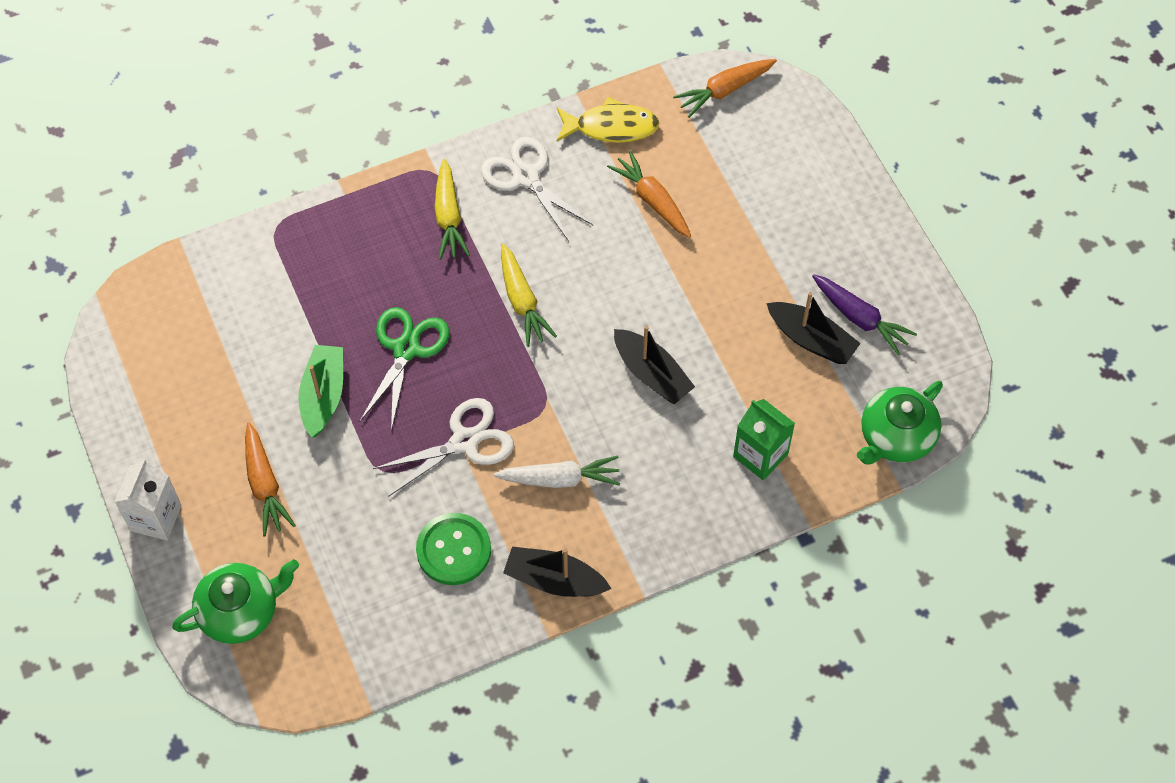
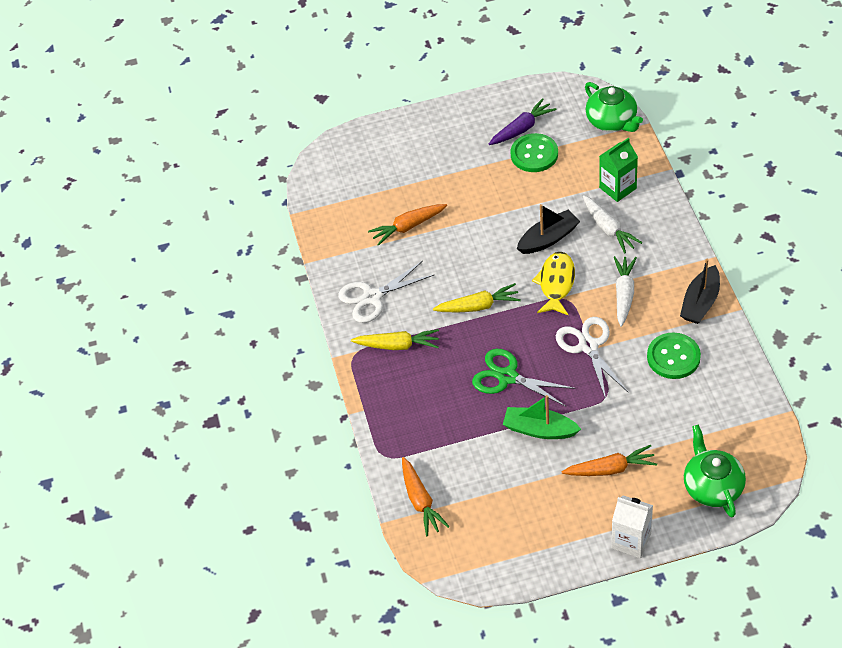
camera: 75 degrees left, 10 degrees down
yellow fish [557,97,659,143] -> yellow fish moved to [532,252,575,315]
orange carrot [673,59,777,118] -> orange carrot moved to [402,457,450,536]
black boat [766,292,861,364] -> green button [511,133,558,172]
none -> white carrot [583,195,643,253]

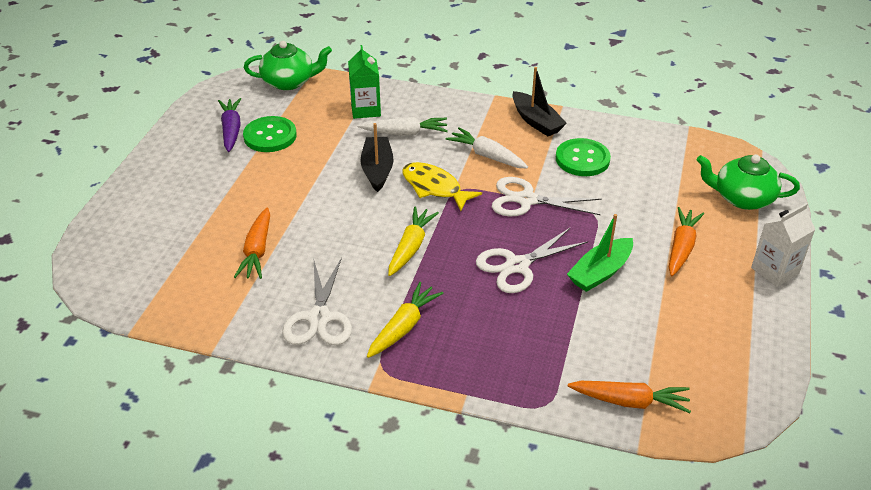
camera: 65 degrees left, 10 degrees down
green scissors [472,349,576,406] -> white scissors [476,227,588,293]

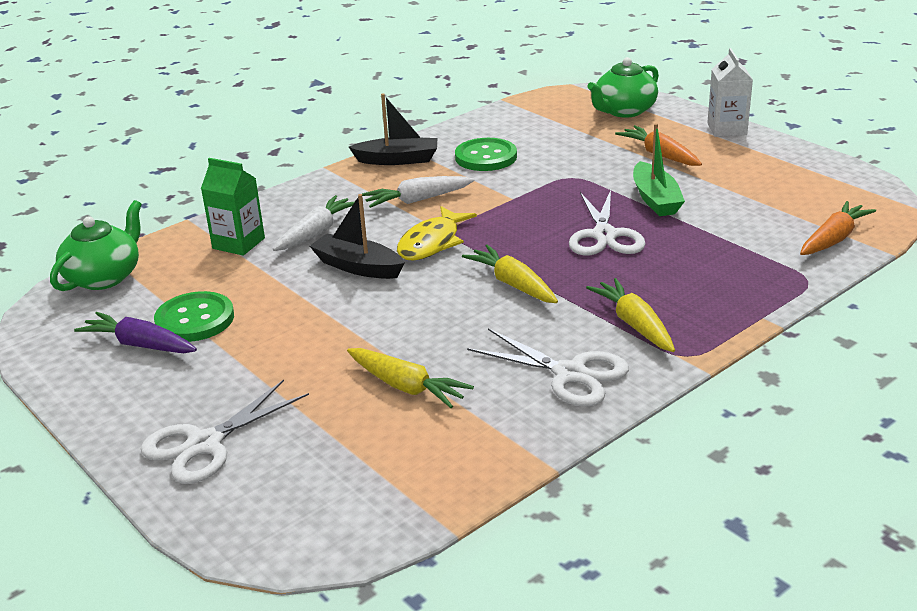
camera: 55 degrees left, 10 degrees down
orange carrot [234,207,270,279] -> yellow carrot [347,348,474,408]
yellow fish [402,162,482,211] -> yellow fish turned 45 degrees counterclockwise [397,206,477,261]
white scissors [492,177,602,216] -> white scissors moved to [141,380,309,484]

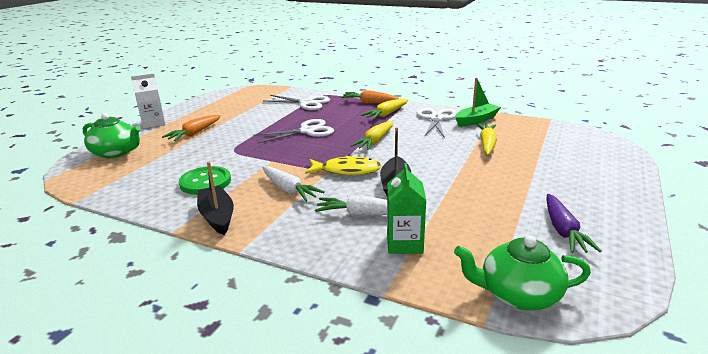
camera: 115 degrees left, 5 degrees down
white scissors [141,380,309,484] -> white scissors moved to [266,95,330,110]
green button [154,291,234,342] -> none
green boat [633,123,685,216] -> green boat moved to [455,77,501,126]
orange carrot [800,201,876,255] -> orange carrot moved to [341,90,400,103]

